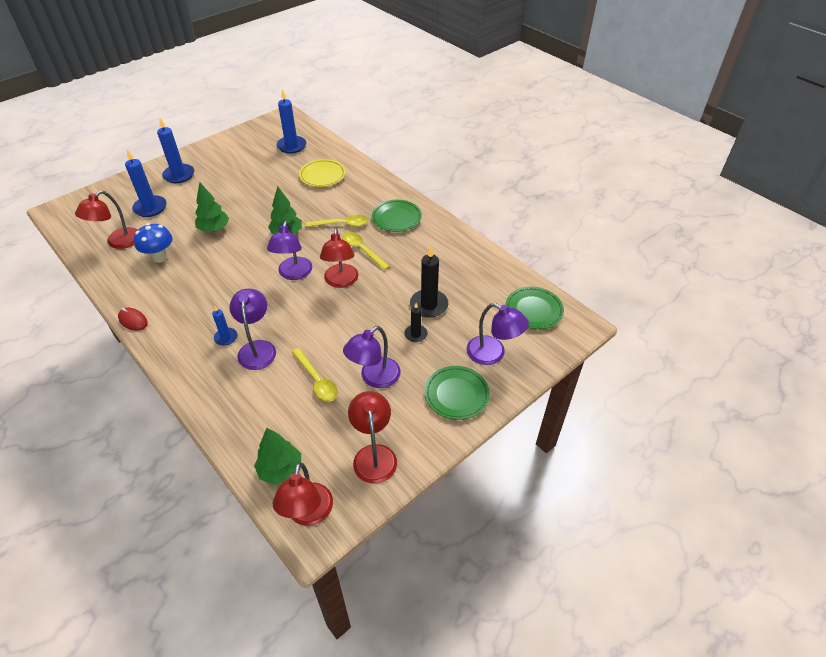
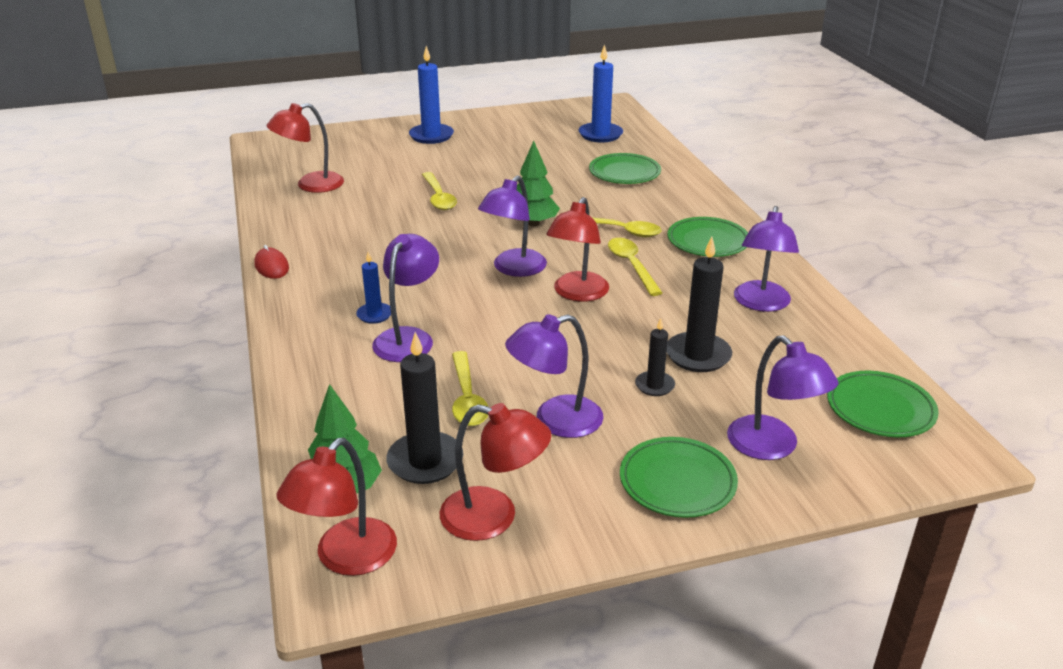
camera: 25 degrees right, 15 degrees down
blue candle [125,150,166,217] -> none
blue mushroom [134,223,173,263] -> none
green tree [195,182,229,232] -> yellow spoon [422,172,457,210]
yellow plate [299,159,346,187] -> green plate [589,153,661,184]
red lamp [348,391,397,484] -> red lamp turned 90 degrees clockwise [440,403,551,541]
none -> black candle [386,332,463,484]
none -> purple lamp [734,206,799,312]

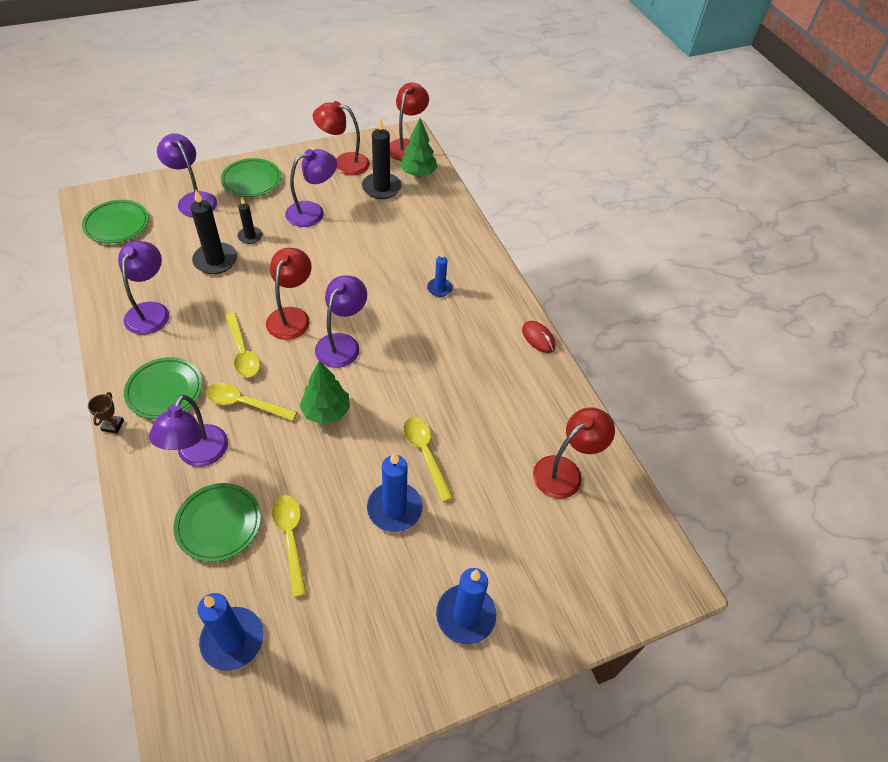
camera: 170 degrees right, 20 degrees up
purple lamp [372,234,439,362] -> purple lamp moved to [149,395,228,467]
yellow spoon [452,351,488,426] -> yellow spoon moved to [272,495,307,597]
none -> brown trophy [88,392,124,433]
none -> blue candle [367,452,423,532]

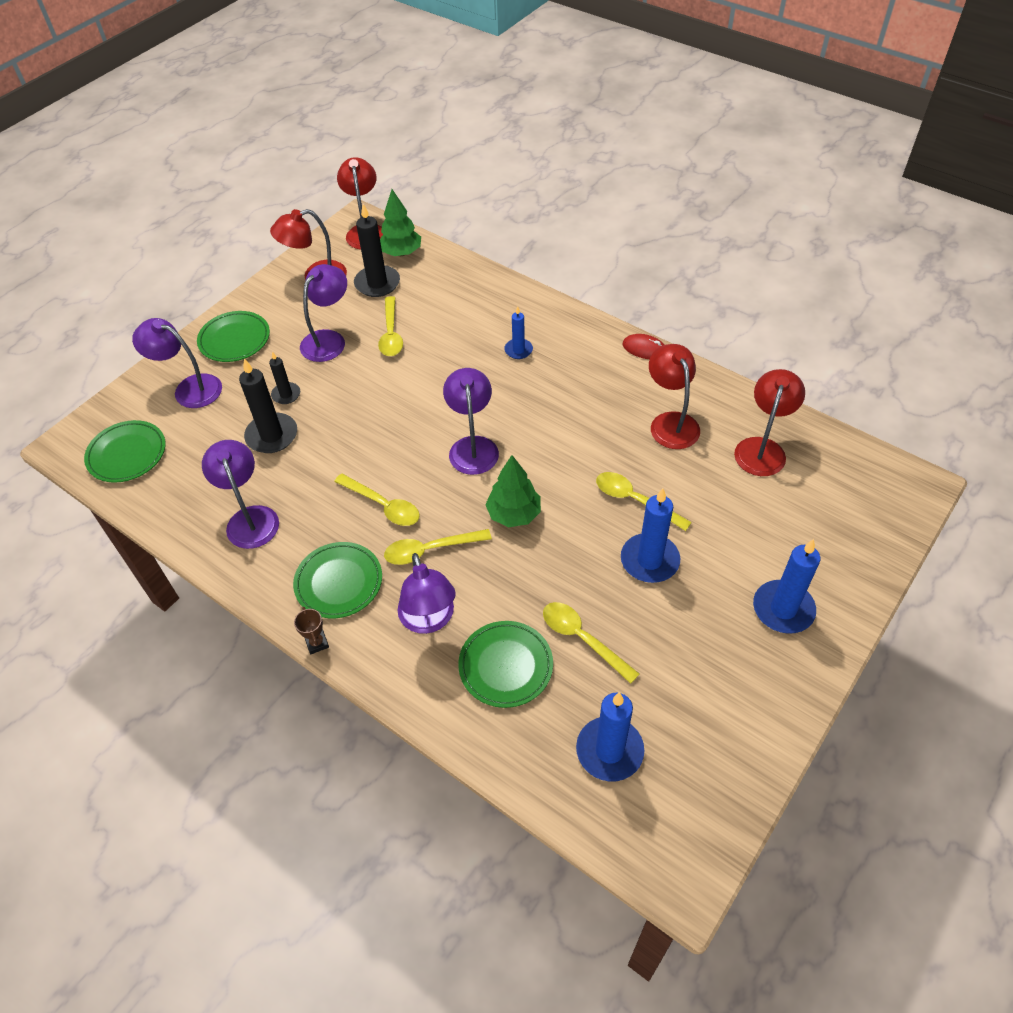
camera: 25 degrees left, 0 degrees up
red lamp [266,248,311,340] -> red lamp moved to [649,344,700,449]
none -> yellow spoon [378,296,403,356]

